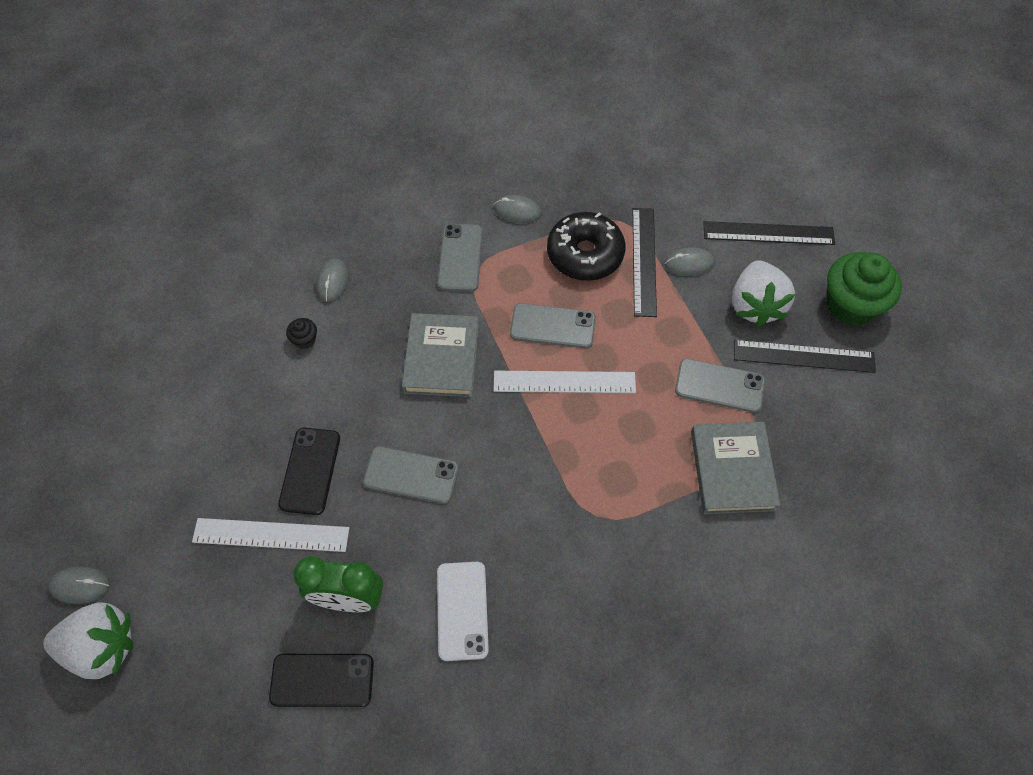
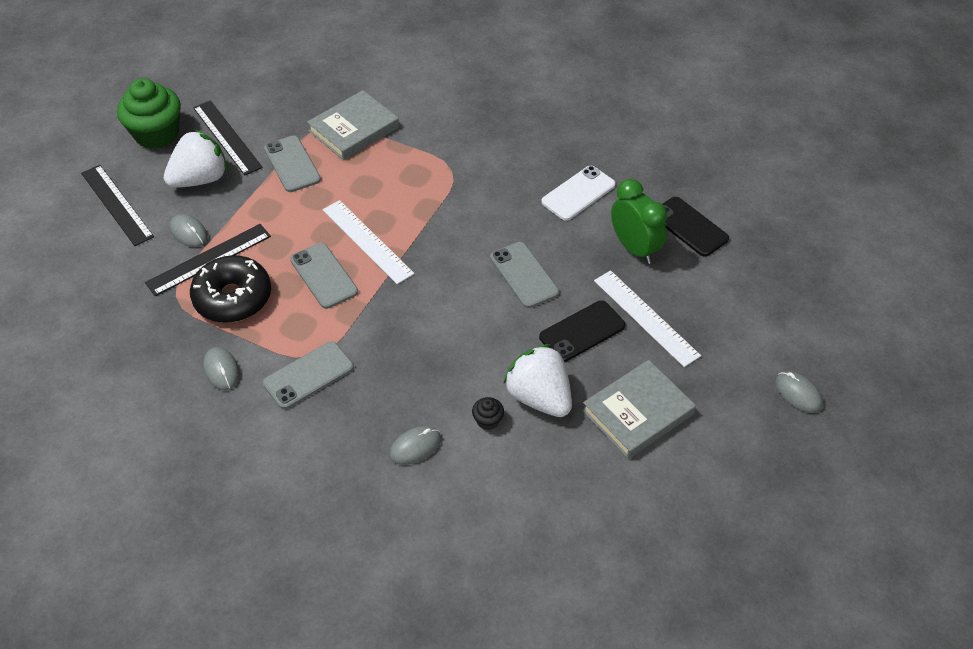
camera: 130 degrees left, 10 degrees down
white strawberry [43,602,134,679] -> white strawberry moved to [503,344,572,417]
grey book [402,313,479,397] -> grey book moved to [582,360,696,459]

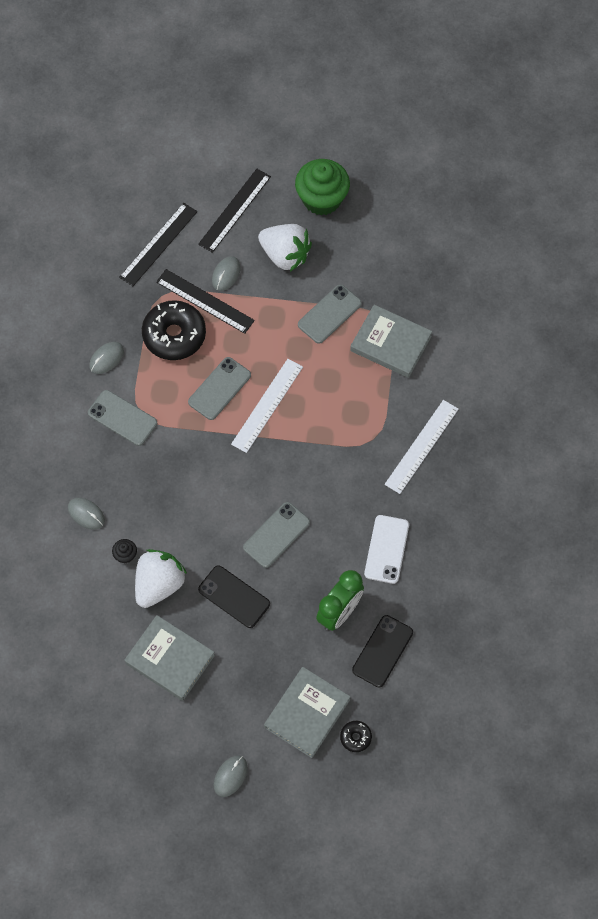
camera: 70 degrees right, 15 degrees up
black ruler [193,100,263,175] -> black ruler moved to [119,203,197,286]
white phone [541,166,616,221] -> white phone turned 75 degrees clockwise [364,515,409,584]
white ruler [594,270,701,367] -> white ruler moved to [384,400,459,494]
none -> grey book [264,667,351,758]
none -> black donut [340,721,372,752]

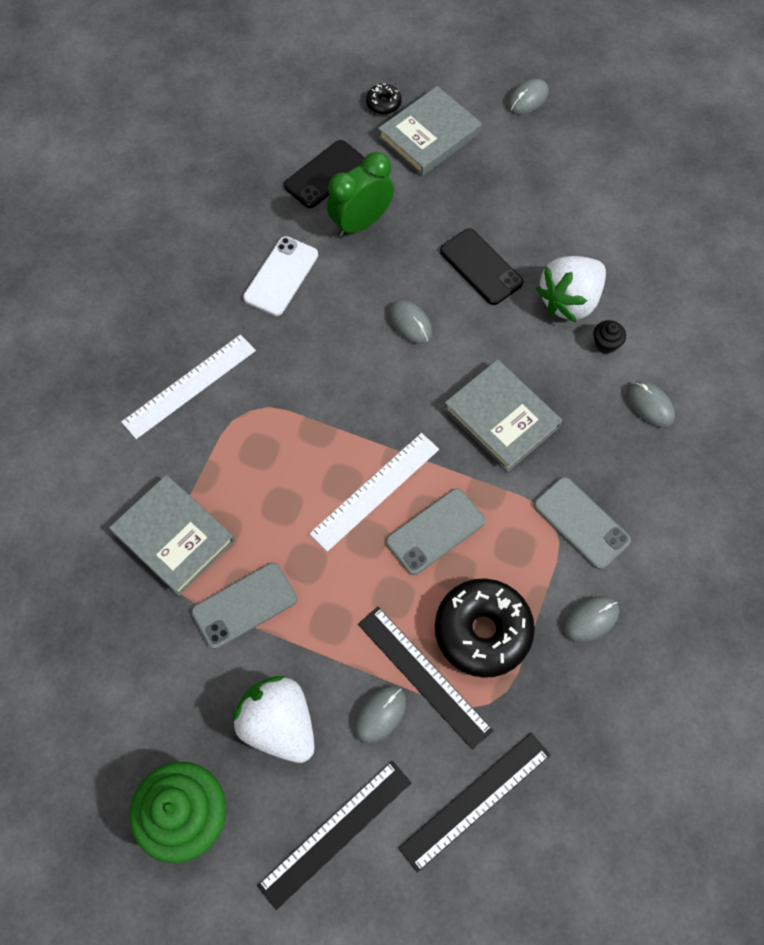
camera: 165 degrees left, 0 degrees up
grey book [124,615,215,701] -> grey book moved to [444,359,562,472]
grey phone [243,502,310,568] -> grey mouse [389,300,432,344]

